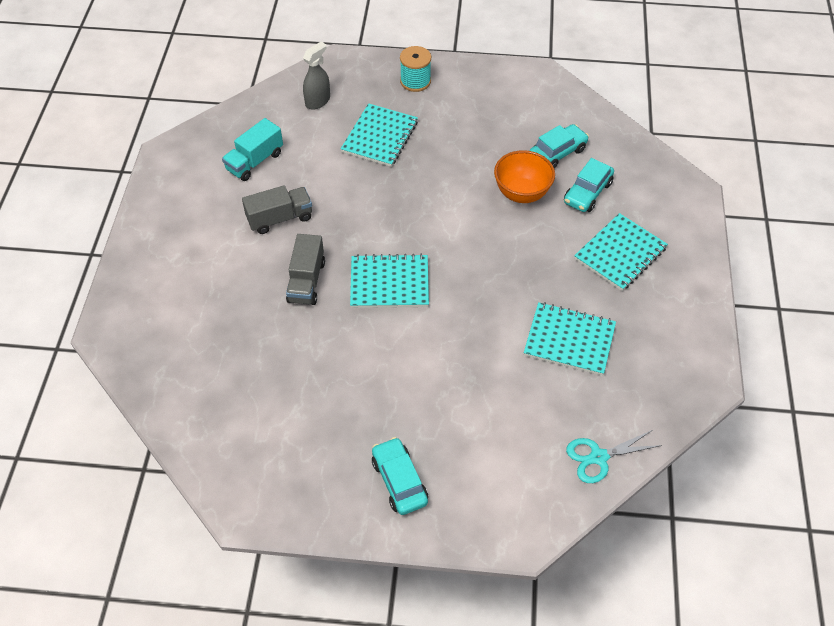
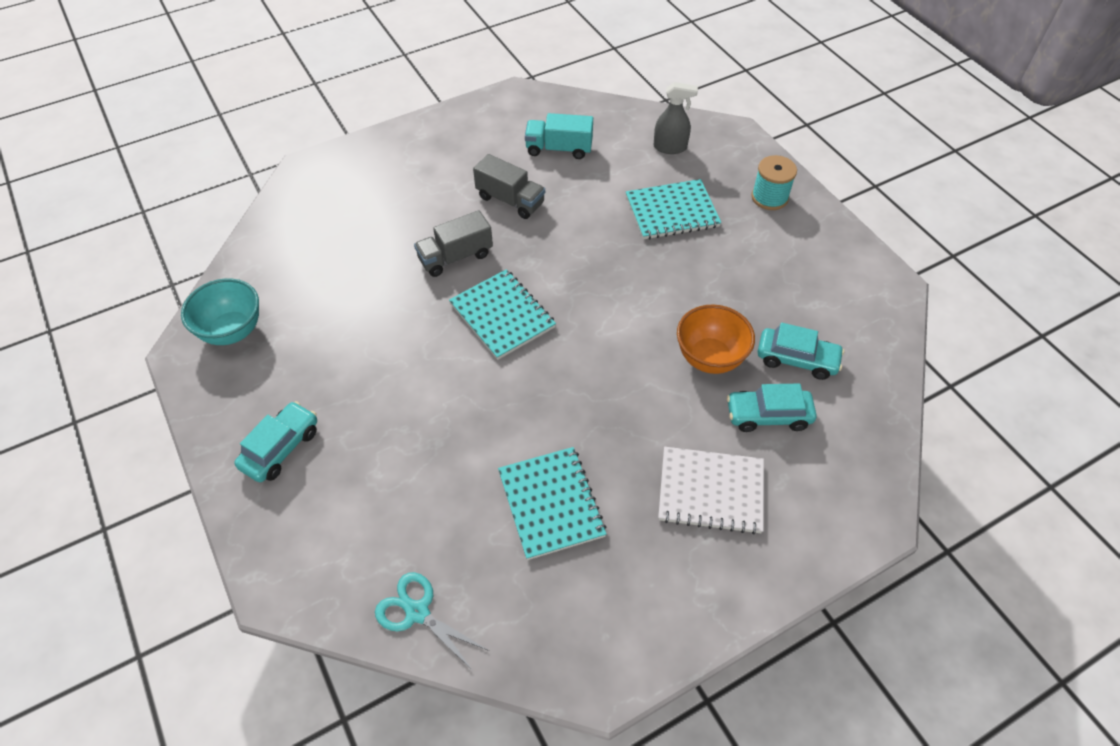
camera: 55 degrees right, 0 degrees up
turquoise notebook [574,213,668,291] -> white notebook [658,447,764,534]
none -> turquoise bowl [181,278,259,345]

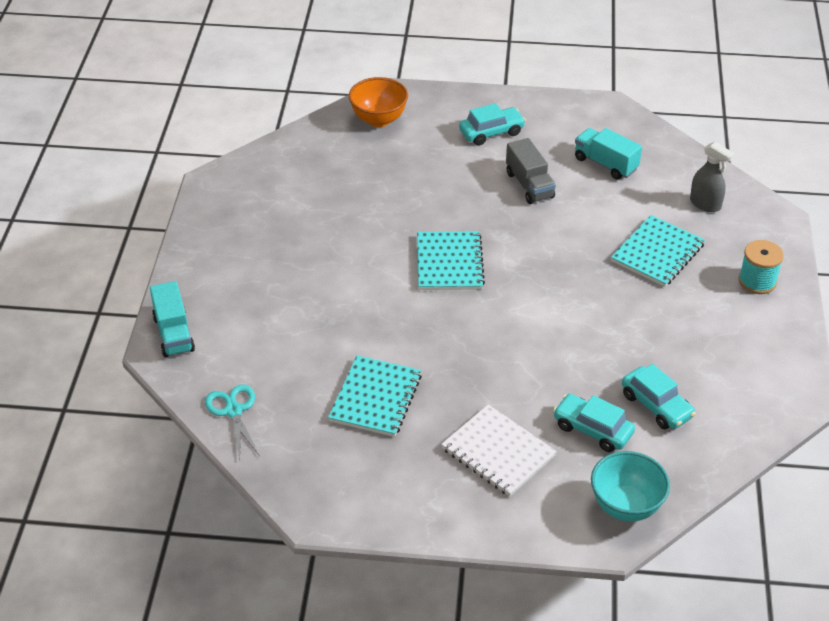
camera: 35 degrees right, 10 degrees down
turquoise bowl [181,278,259,345] -> turquoise bowl moved to [591,451,670,522]
turquoise car [234,401,317,482] -> turquoise car moved to [459,103,526,146]
grey truck [414,210,493,277] -> none
turquoise notebook [626,179,721,240] -> turquoise notebook turned 75 degrees counterclockwise [611,215,705,287]
orange bowl [677,305,755,374] -> orange bowl moved to [349,77,408,127]
none -> turquoise truck [150,281,195,357]

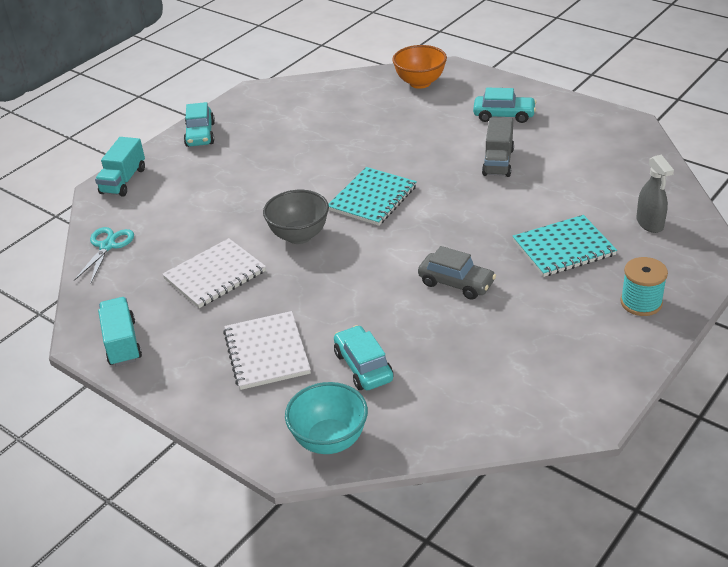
camera: 35 degrees right, 5 degrees down
turquoise notebook [328,355,422,437] -> white notebook [162,238,266,308]
turquoise truck [575,128,642,180] -> turquoise truck moved to [98,297,142,366]
turquoise car [622,364,696,429] -> turquoise car moved to [184,102,215,147]
none -> grey bowl [263,190,329,244]
none -> grey car [418,246,496,300]

